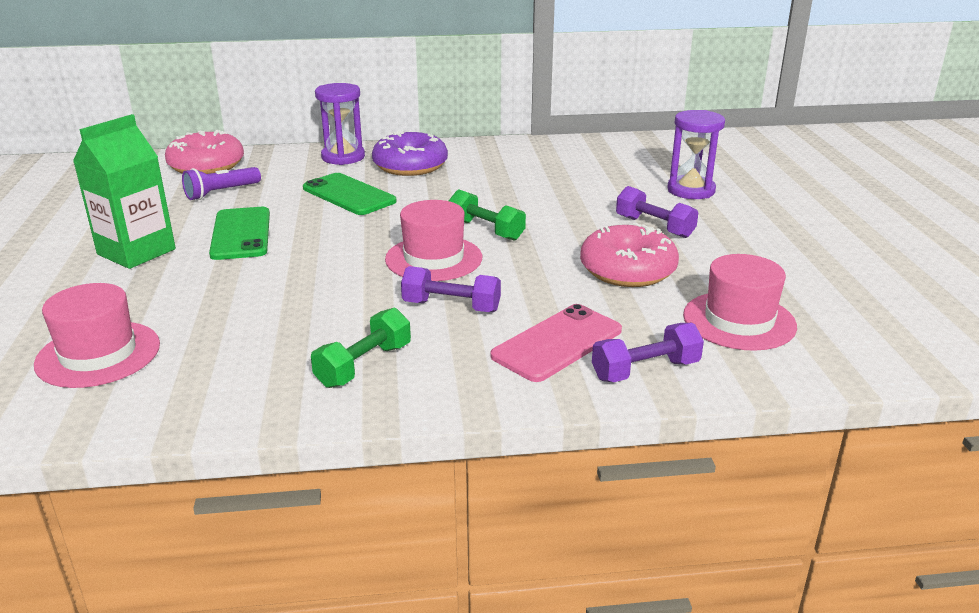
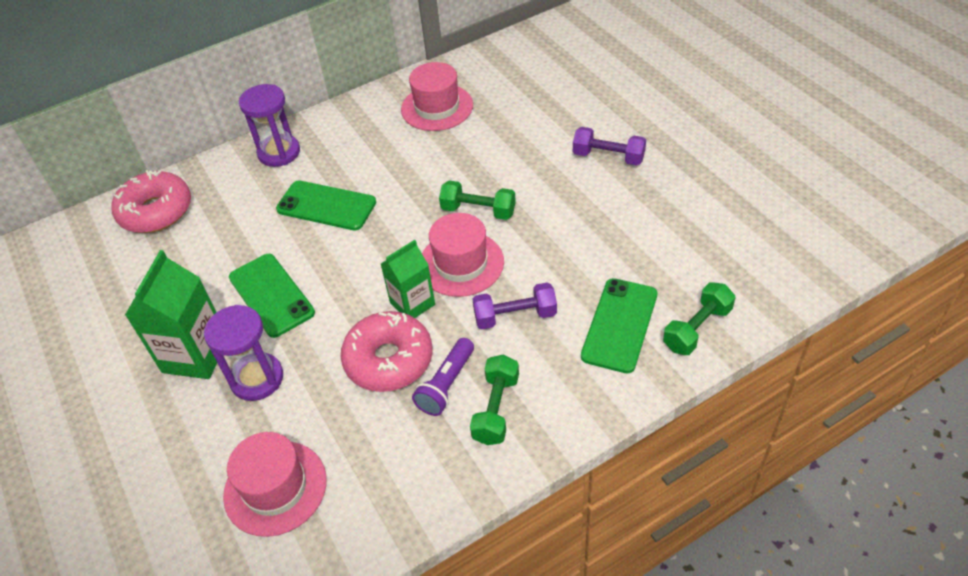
camera: 20 degrees left, 20 degrees up
purple flashlight [182,167,261,200] -> purple flashlight moved to [412,338,474,416]
purple donut [372,131,448,176] -> none
pink phone [490,304,622,382] -> green phone [581,278,658,373]
pink donut [580,223,679,287] -> pink donut moved to [341,311,432,392]
purple dumbbell [592,323,704,382] -> green dumbbell [663,282,735,355]
purple hourglass [667,110,725,199] -> purple hourglass moved to [204,305,283,401]
pink hat [683,254,797,351] -> pink hat moved to [401,62,473,131]
none -> green carton [381,240,435,318]

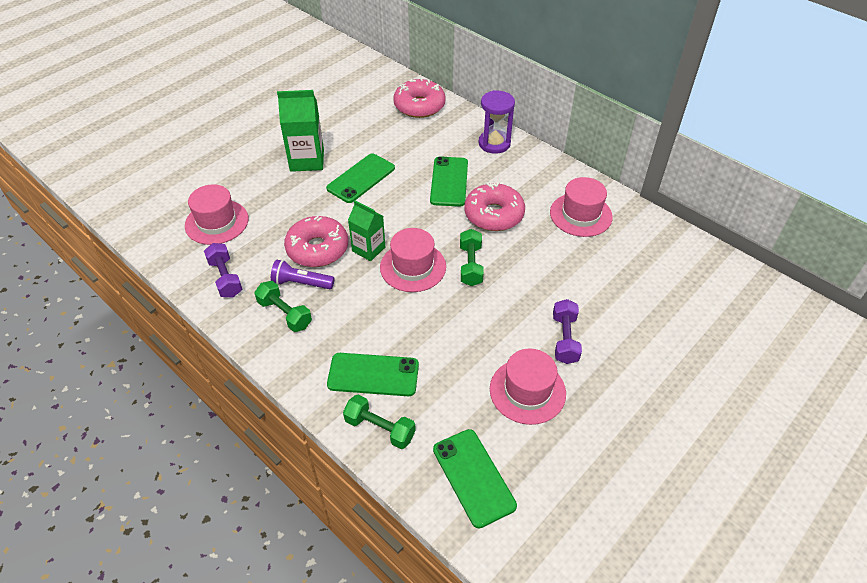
camera: 70 degrees right, 0 degrees up
purple hourglass [204,305,283,401] -> none
green dumbbell [470,355,519,445] -> green dumbbell turned 45 degrees clockwise [254,281,312,332]
purple dumbbell [472,282,557,329] -> purple dumbbell moved to [204,243,242,297]
none -> green phone [433,429,517,528]
none -> pink donut [464,182,525,231]
none -> pink hat [490,349,566,425]

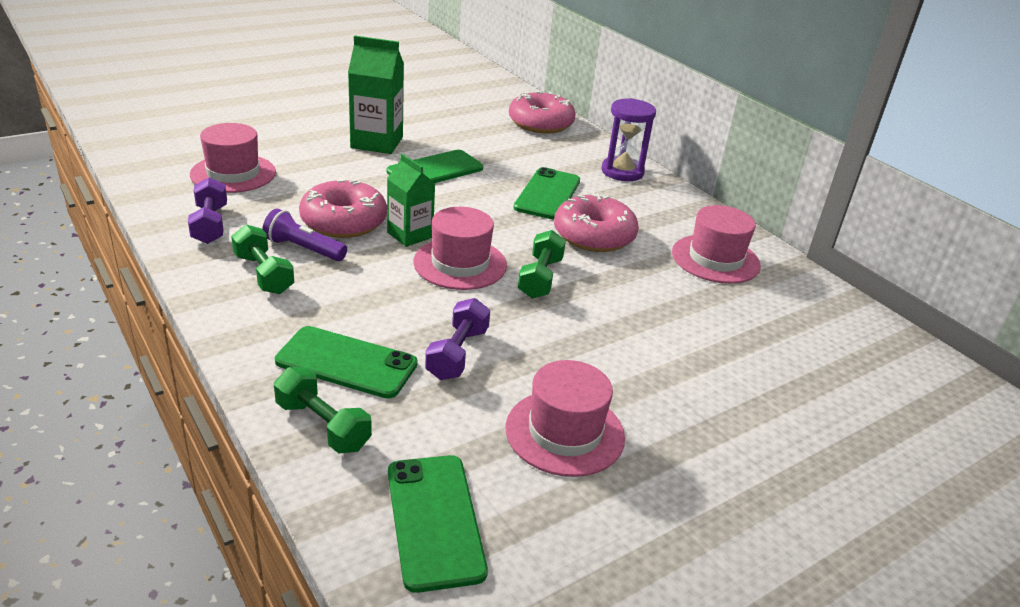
camera: 10 degrees right, 15 degrees down
purple dumbbell [553,299,582,364] -> purple dumbbell moved to [425,298,490,380]

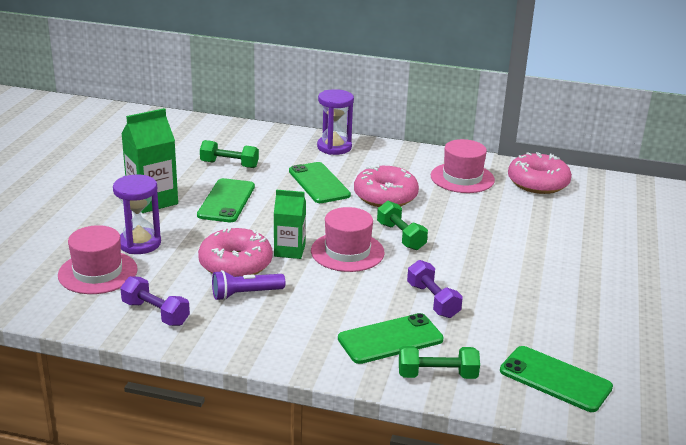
camera: 40 degrees left, 5 degrees down
green dumbbell [231,224,294,294] -> green dumbbell moved to [200,140,259,168]
pink hat [506,360,625,477] -> none
pink donut [509,90,576,134] -> pink donut moved to [508,152,572,194]
none -> purple hourglass [113,175,161,254]

